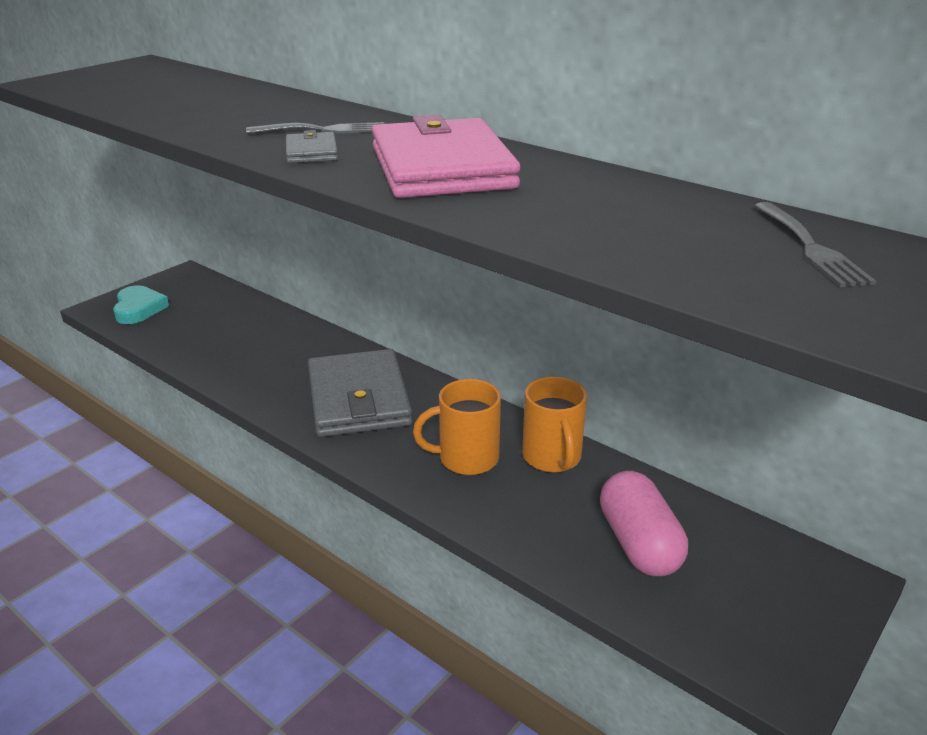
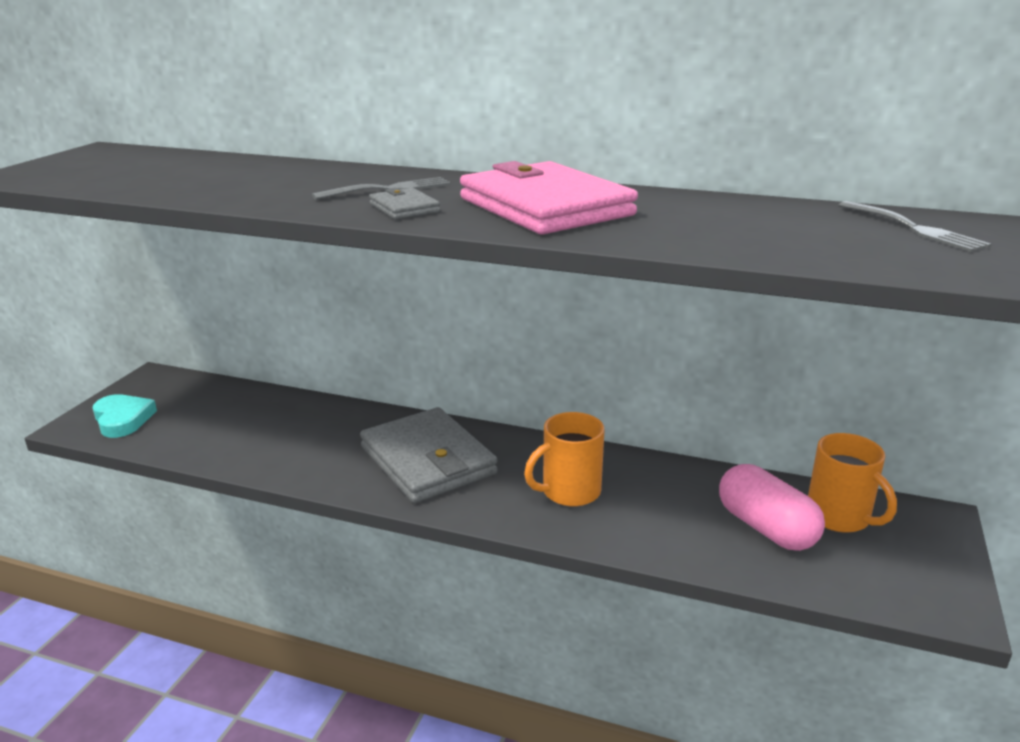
camera: 20 degrees left, 5 degrees down
orange mug [522,377,587,473] -> orange mug moved to [808,433,897,533]

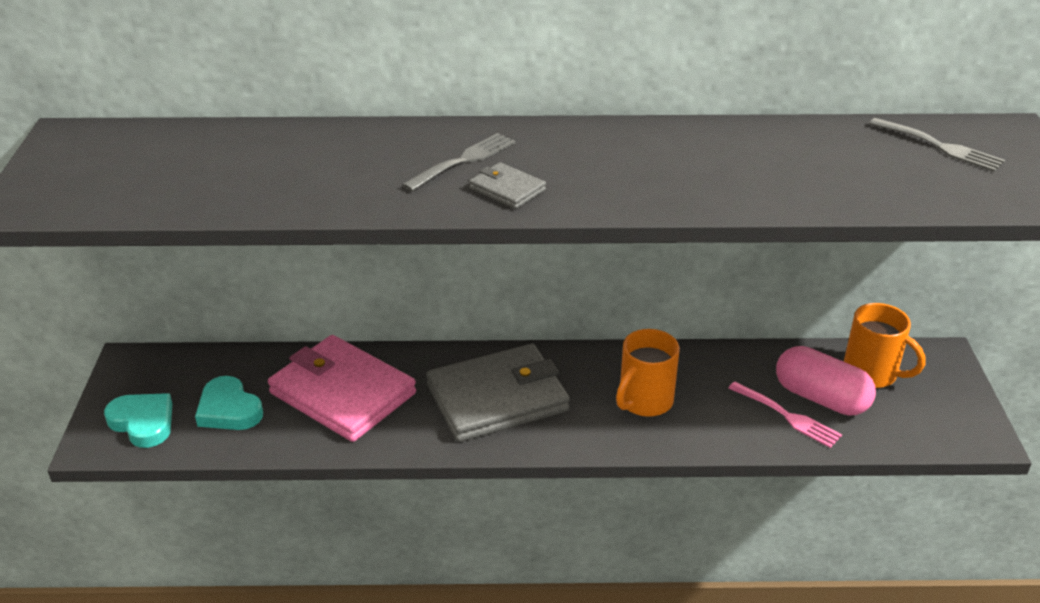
camera: 20 degrees left, 10 degrees up
grey wallet [360,407,498,503] -> grey wallet turned 60 degrees counterclockwise [426,344,570,442]
pink wallet [460,161,638,235] -> pink wallet moved to [268,335,416,442]
none -> turquoise heart [195,376,263,430]
none -> pink fork [728,382,842,448]

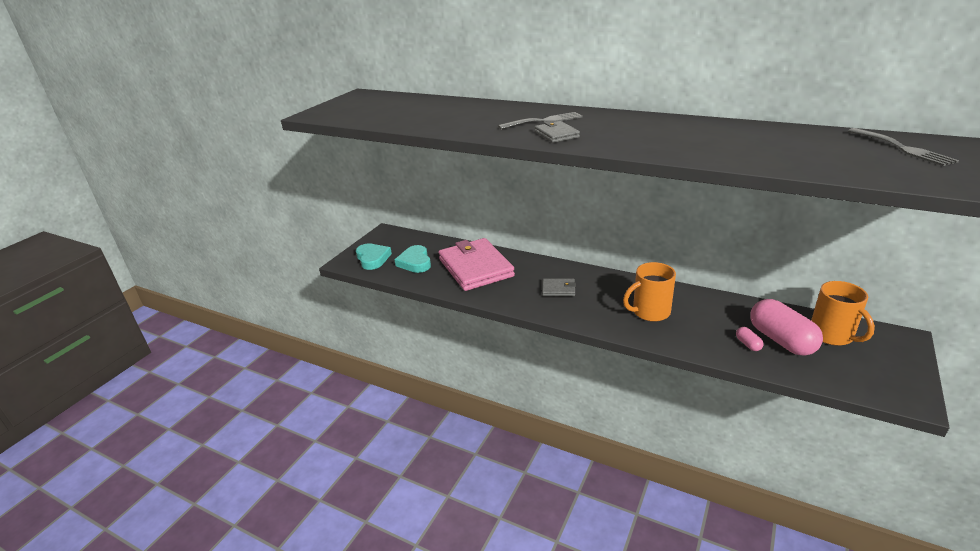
camera: 30 degrees right, 5 degrees down
grey wallet [426,344,570,442] -> grey wallet [542,279,576,296], size x0.43
pink fork [728,382,842,448] -> pink capsule [736,327,764,351]

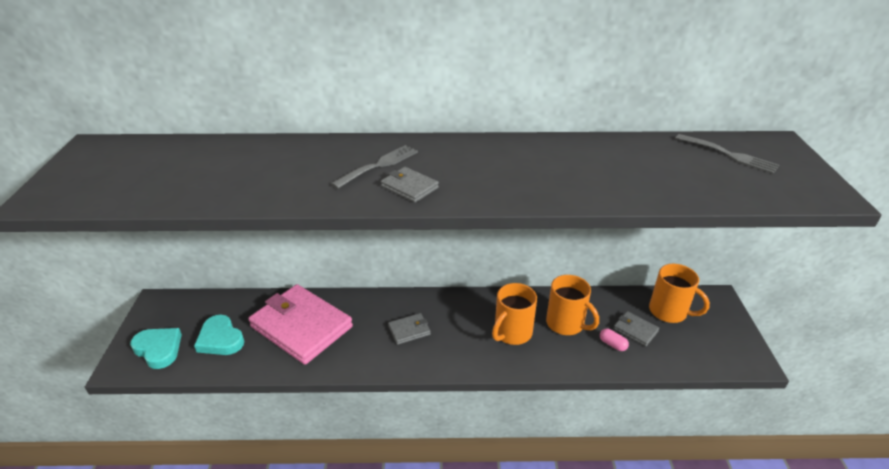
camera: 30 degrees left, 5 degrees up
pink capsule [750,299,823,356] -> grey wallet [613,311,659,347]
none -> orange mug [546,275,599,335]

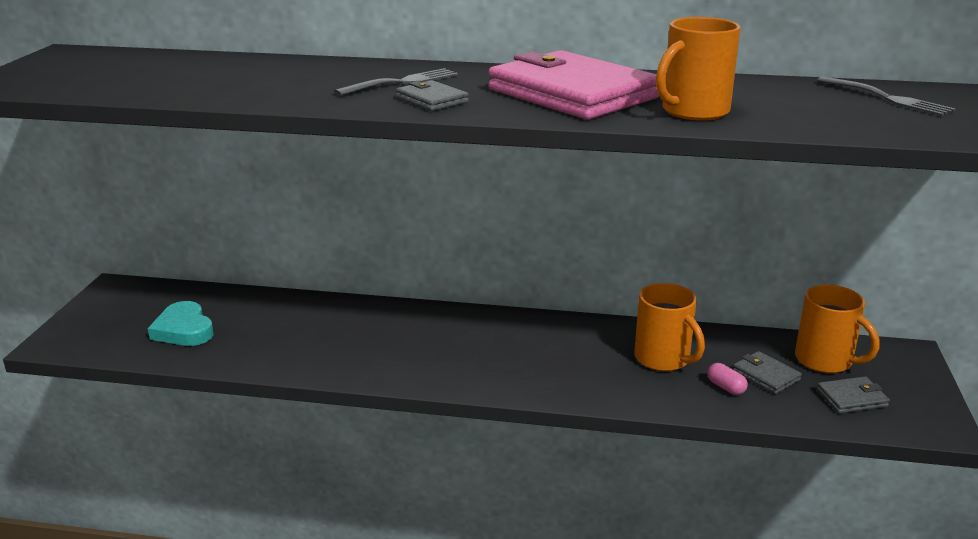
camera: 10 degrees right, 10 degrees down
turquoise heart [130,328,182,369] -> none
pink wallet [248,284,353,365] -> pink wallet moved to [489,50,659,120]
grey wallet [388,313,431,345] -> grey wallet moved to [817,376,890,414]
orange mug [492,283,537,345] -> orange mug moved to [656,17,741,121]

